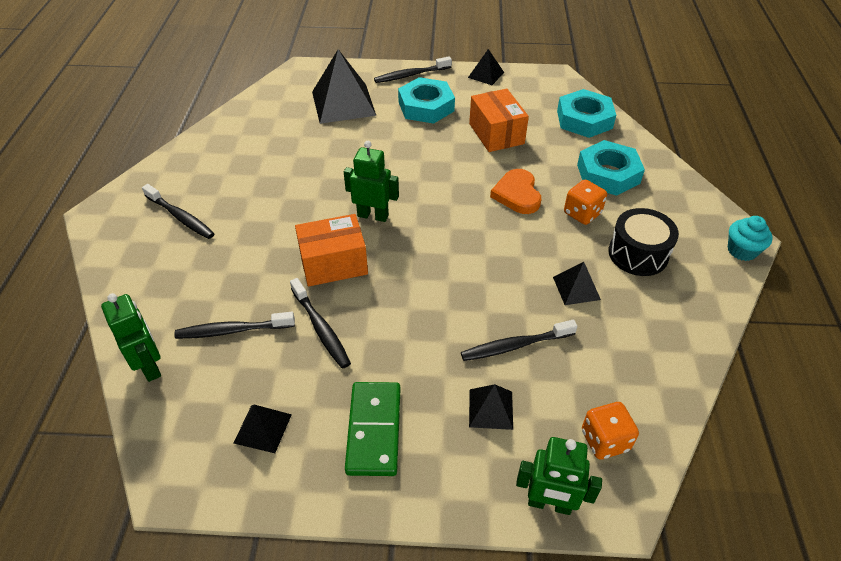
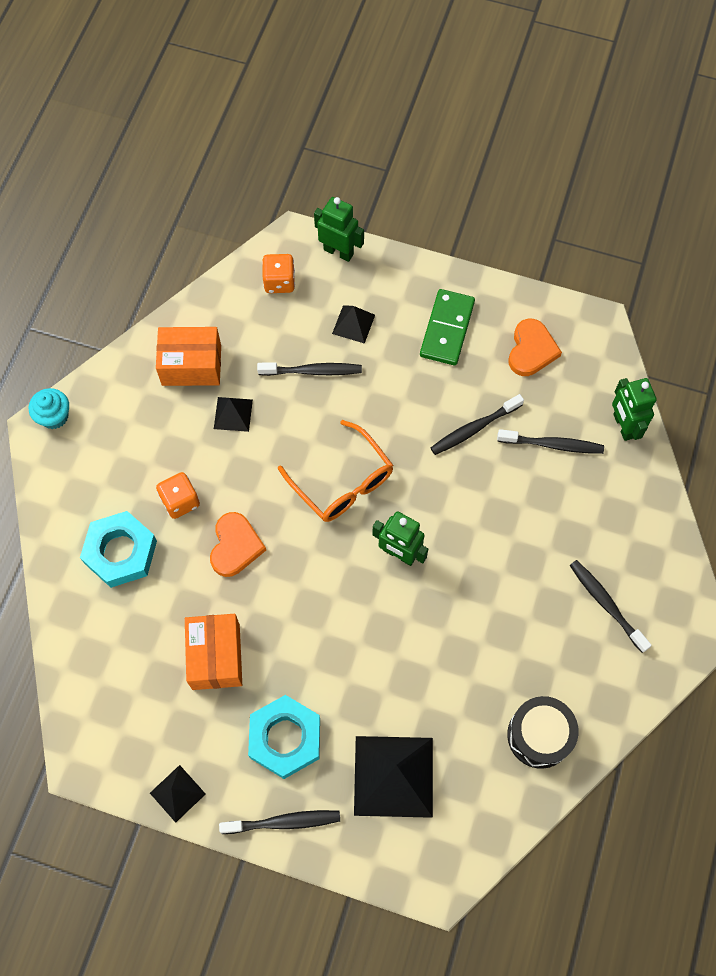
camera: 165 degrees left, 20 degrees up
black pyramid [233,405,292,453] -> orange heart [509,318,562,376]
black toothbrush [290,278,351,369] -> black toothbrush turned 105 degrees counterclockwise [431,394,524,455]
orange box [295,214,368,287] -> orange box moved to [156,327,221,386]
turquoise nut [557,89,616,138] -> none
black drum [608,208,679,276] -> black drum moved to [507,696,579,769]
none -> orange glasses [278,420,393,522]

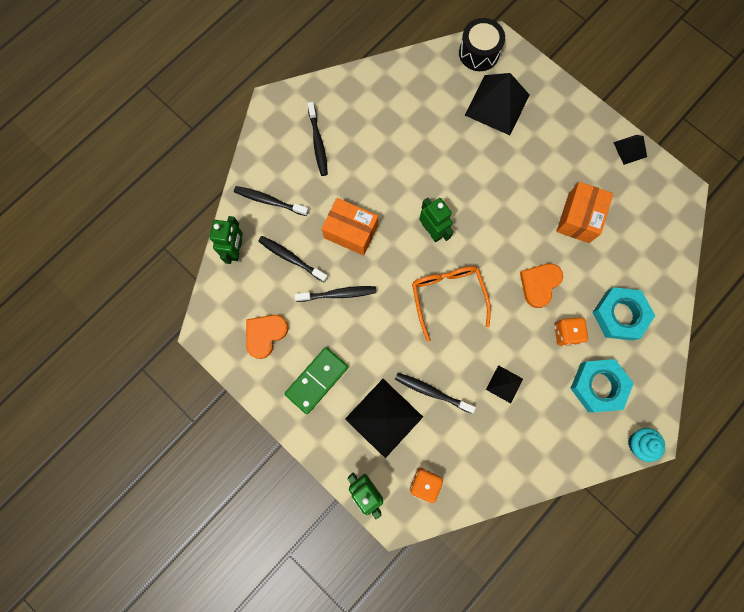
camera: 155 degrees left, 10 degrees up
orange box [156,327,221,386] -> orange box moved to [322,198,378,256]
black toothbrush [219,810,340,834] -> black toothbrush moved to [234,186,309,216]
turquoise nut [248,695,320,779] -> turquoise nut moved to [570,359,634,412]
black pyramid [332,305,375,344] -> black pyramid [345,379,423,458], size x1.96
black drum [507,696,579,769] -> black drum moved to [459,18,505,71]

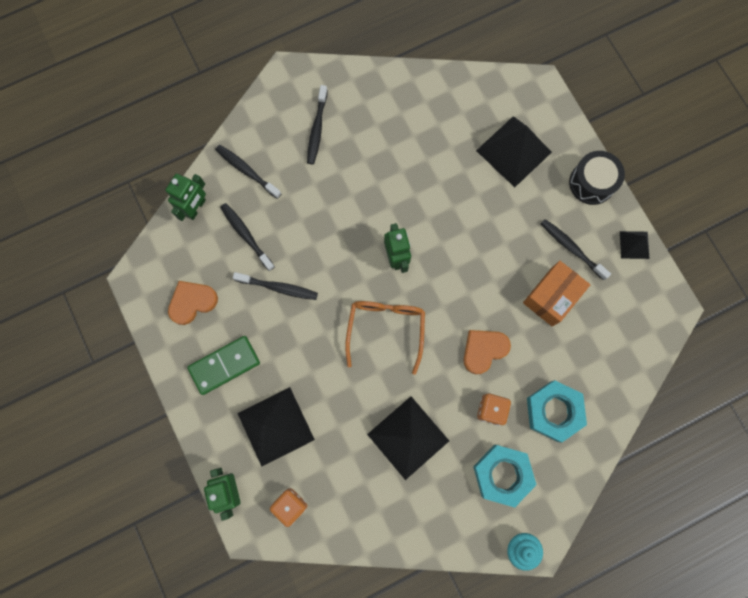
camera: 20 degrees right, 0 degrees up
orange box [322,198,378,256] -> none
black toothbrush [395,373,476,414] -> black toothbrush moved to [541,219,611,280]
black drum [459,18,505,71] -> black drum moved to [569,151,625,205]
black pyramid [486,365,523,403] -> black pyramid [367,396,449,480], size x1.96

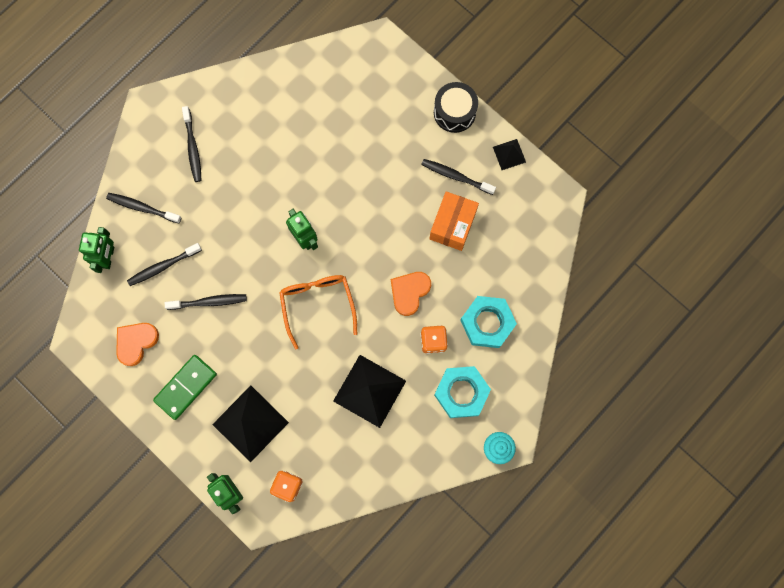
camera: 20 degrees left, 0 degrees up
black toothbrush [220,203,275,271] -> black toothbrush turned 60 degrees counterclockwise [127,243,202,286]
black pyramid [476,116,552,187] -> none

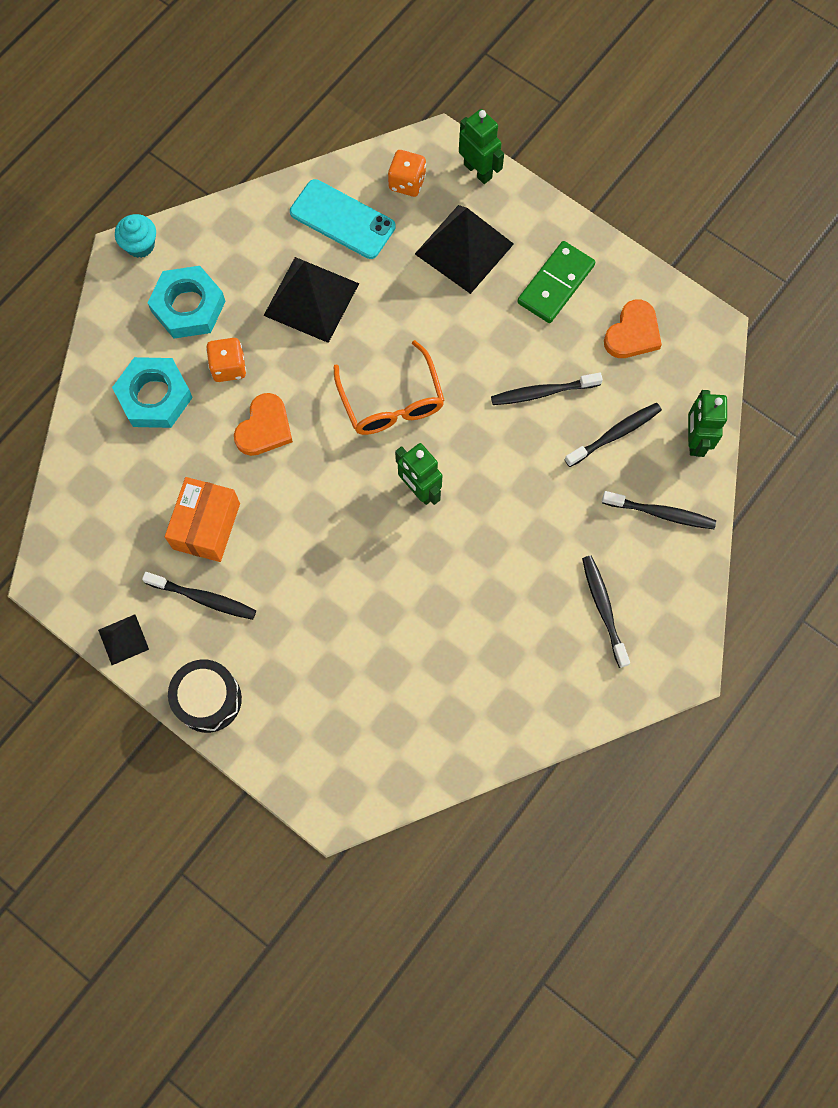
camera: 175 degrees right, 5 degrees down
none -> turquoise phone [290,179,396,259]

